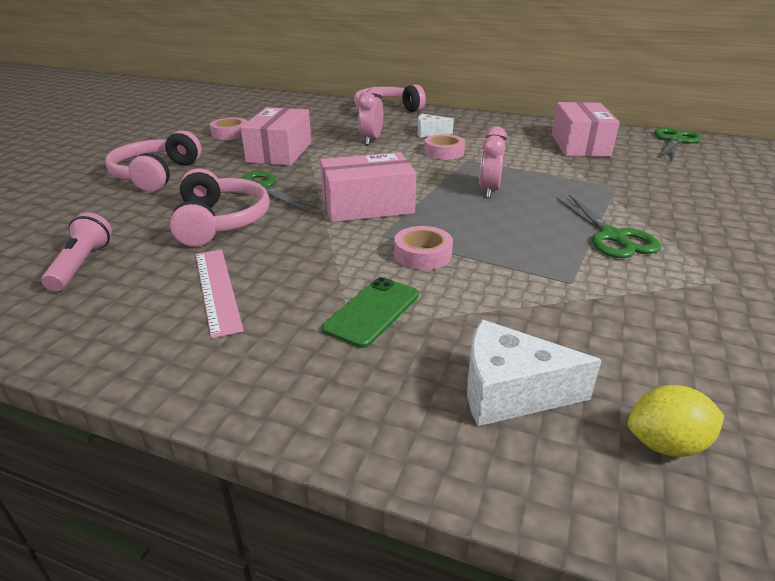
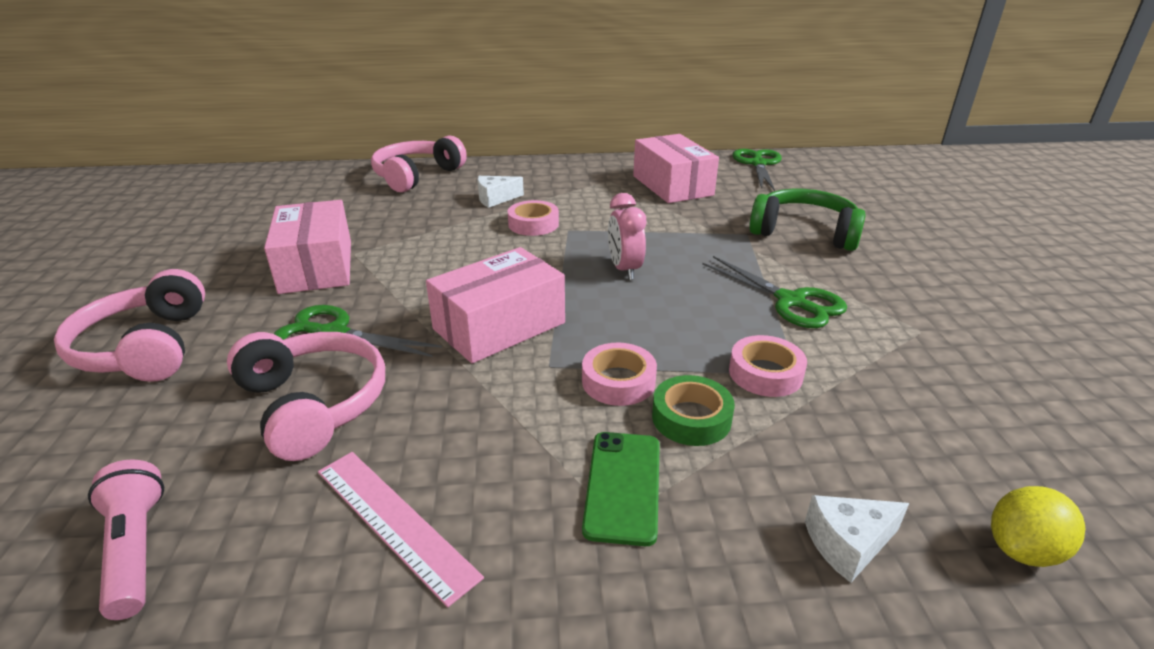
camera: 25 degrees left, 0 degrees up
pink tape [210,118,248,140] -> pink tape moved to [729,335,807,397]
pink clock [358,87,383,145] -> none
white cheese [467,320,602,426] -> white cheese [805,495,909,583], size x0.65
none -> green tape [652,375,735,446]
none -> green headphones [749,189,866,251]

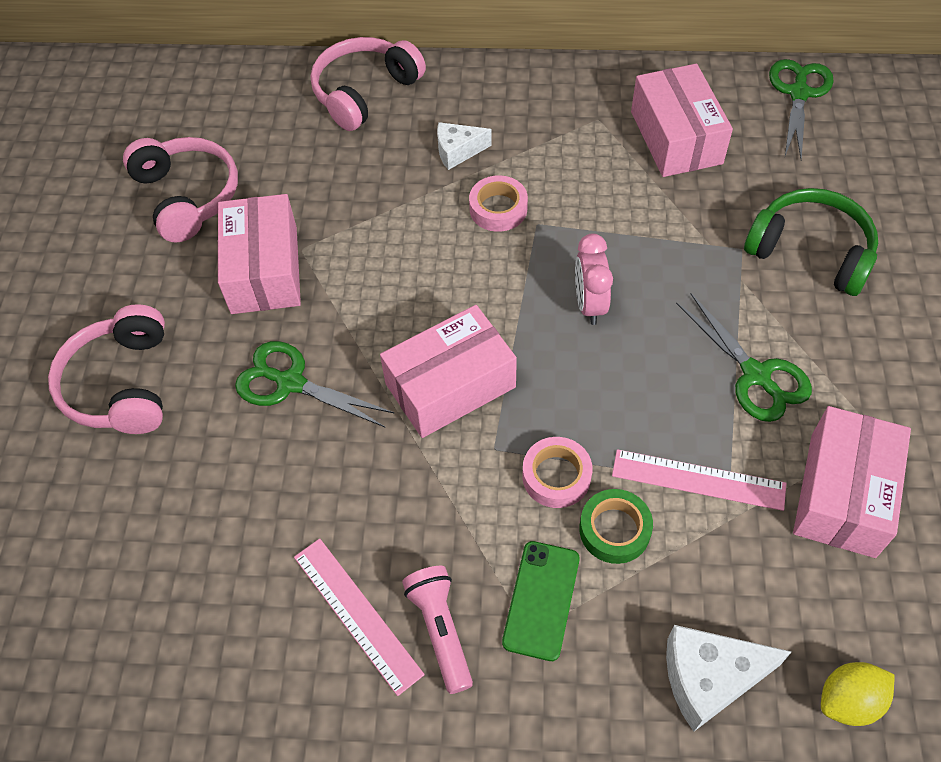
camera: 10 degrees right, 25 degrees up
pink flashlight [88,460,164,620] -> pink flashlight moved to [402,566,473,694]
pink headphones [227,332,385,461] -> pink headphones moved to [123,137,238,243]
pink tape [729,335,807,397] -> pink ruler [612,449,786,511]
white cheese [805,495,909,583] -> white cheese [666,625,792,731], size x1.54
none -> pink box [793,406,911,558]

